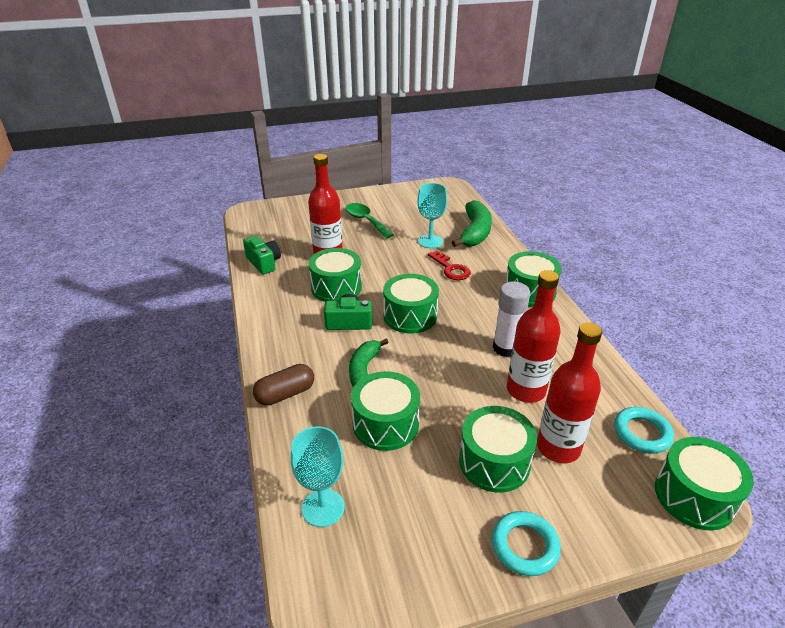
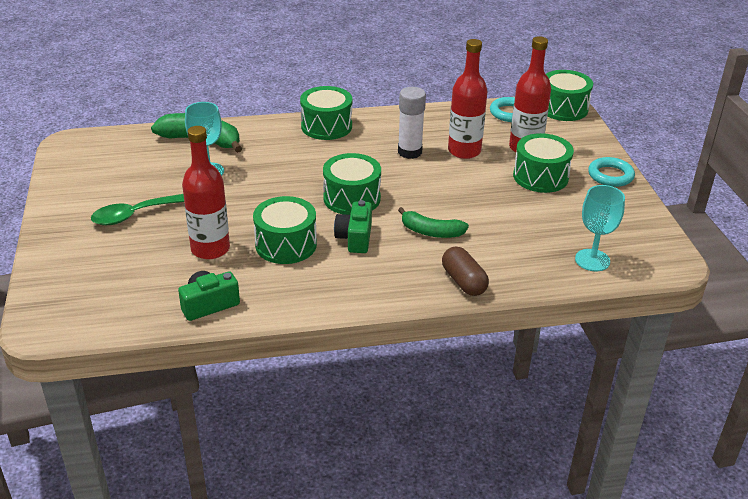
camera: 85 degrees left, 0 degrees up
green drum [351,371,420,451] -> none
red key [428,251,471,280] -> none

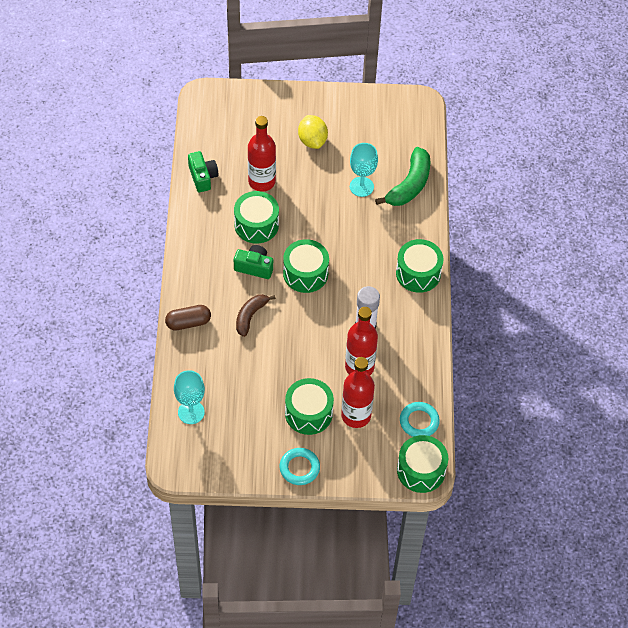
camera: 100 degrees right, 20 degrees up
green spoon [91,194,184,225] -> yellow lemon [298,115,328,149]
green banana [398,207,469,238] -> brown banana [236,294,276,337]

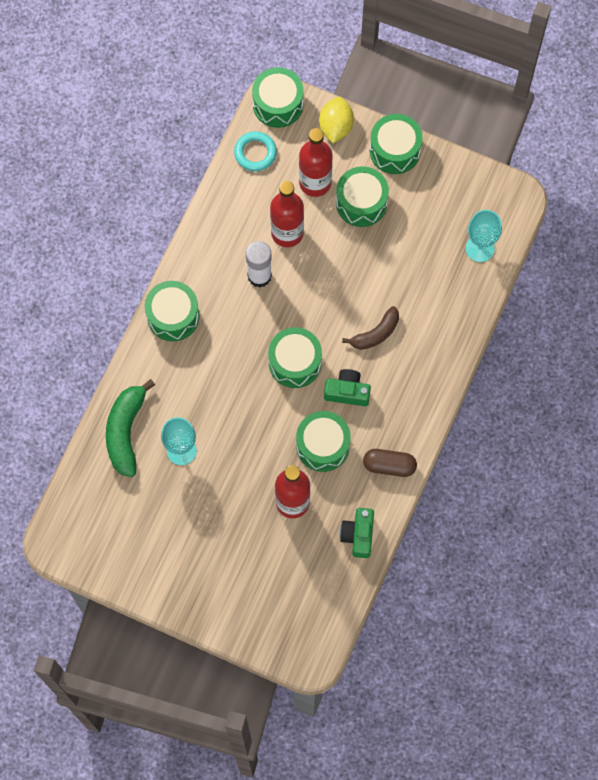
camera: 155 degrees left, 15 degrees up
brown capsule [165,305,211,331] -> brown capsule moved to [363,449,417,477]
green camera [234,245,273,279] -> green camera turned 150 degrees clockwise [324,369,371,406]
turquoise ring [279,448,320,485] -> green drum [370,114,423,174]
yellow lemon [298,115,328,149] -> yellow lemon moved to [319,97,354,144]
green banana [375,147,430,206] -> green banana turned 45 degrees counterclockwise [106,379,155,477]

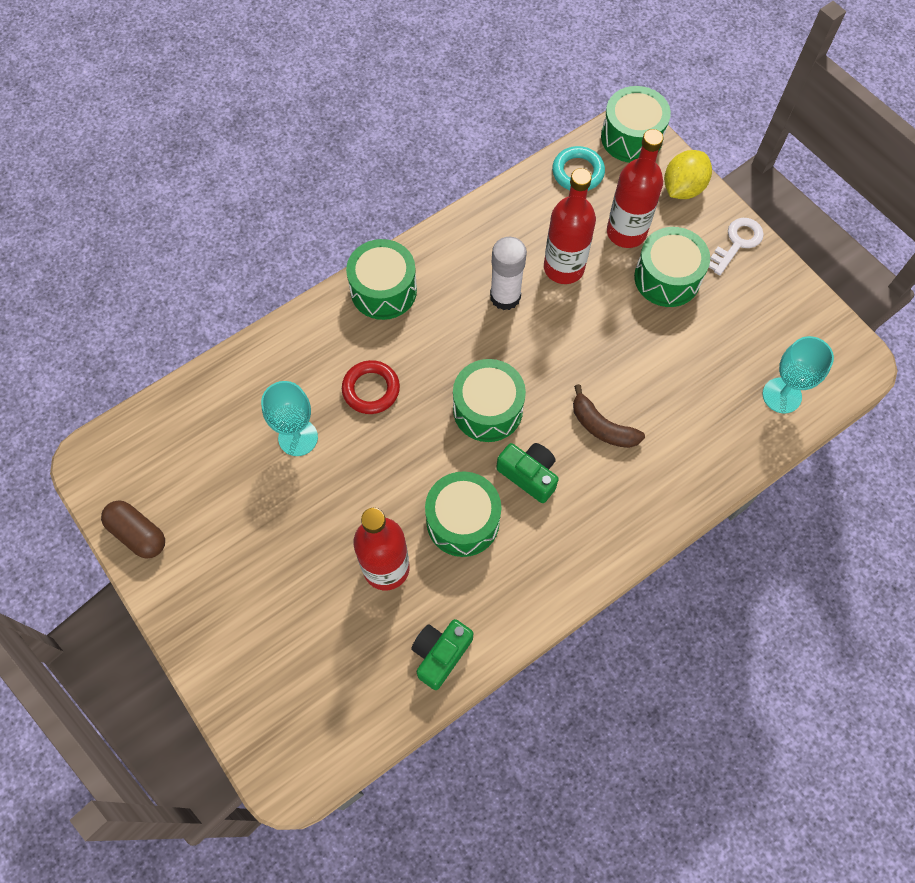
camera: 30 degrees right, 5 degrees down
green banana [106,379,155,477] -> none
brown banana [342,306,399,350] -> brown banana turned 45 degrees clockwise [573,384,645,448]
brown capsule [363,449,417,477] -> brown capsule moved to [101,500,165,559]
green drum [370,114,423,174] -> white key [709,218,764,275]
none -> red ring [342,360,400,414]

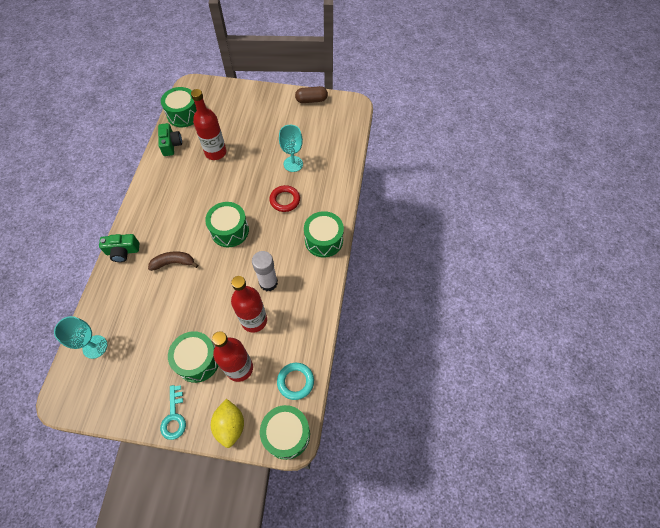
camera: 135 degrees right, 5 degrees down
green drum [425,471,501,557] -> green drum moved to [161,87,197,127]
green camera [496,443,559,503] -> green camera moved to [99,234,139,262]
white key [709,218,764,275] -> turquoise key [160,385,186,440]

